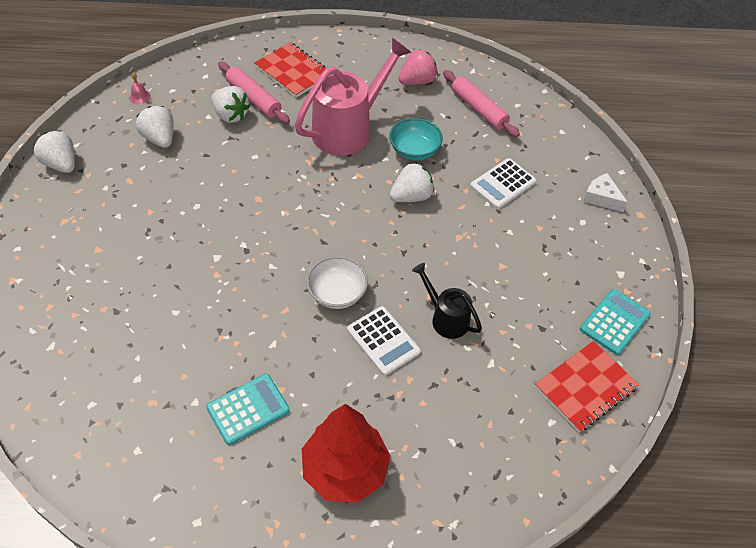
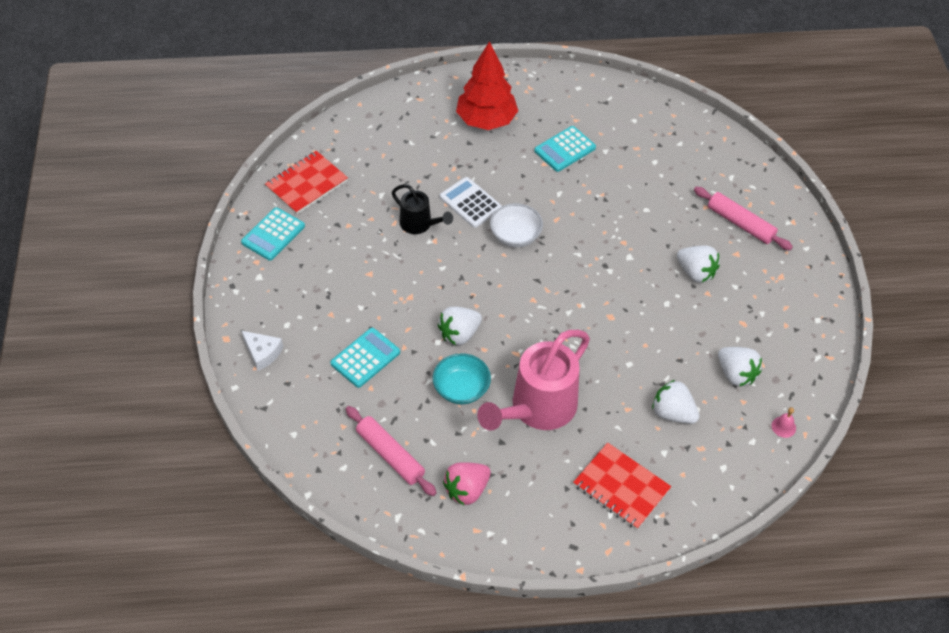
camera: 175 degrees right, 0 degrees up
white strawberry [33,130,75,173] -> white strawberry moved to [677,245,720,283]
pink rolling pin [218,61,290,124] -> pink rolling pin moved to [694,187,793,250]
white calculator [470,158,536,209] -> turquoise calculator [330,328,400,388]

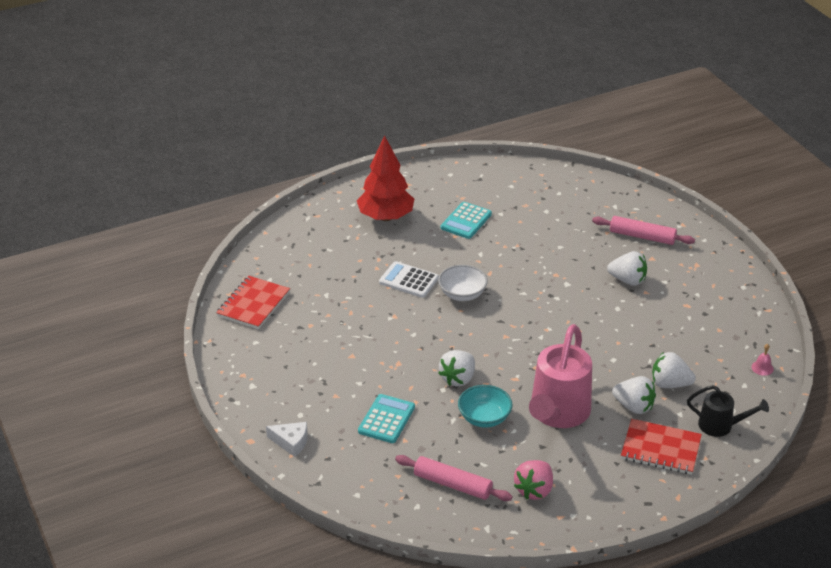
camera: 20 degrees left, 15 degrees down
turquoise calculator [241,207,305,261] -> none
black watering can [392,184,453,234] -> black watering can moved to [687,385,769,437]
white strawberry [718,347,762,386] -> white strawberry moved to [612,376,656,414]

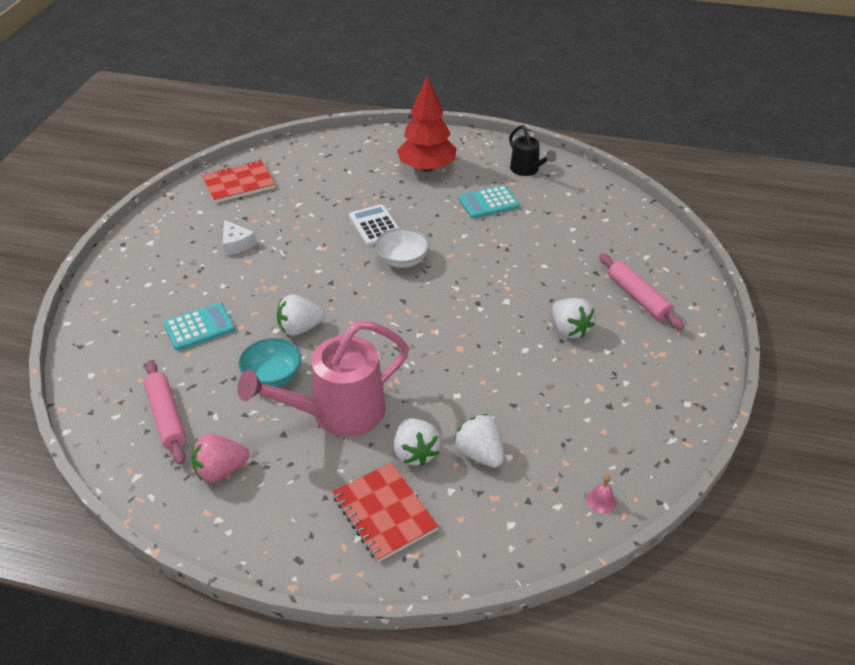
camera: 40 degrees right, 5 degrees up
white cheese [266,422,308,457] -> white cheese moved to [223,220,257,255]
black watering can [687,385,769,437] -> black watering can moved to [509,125,557,176]

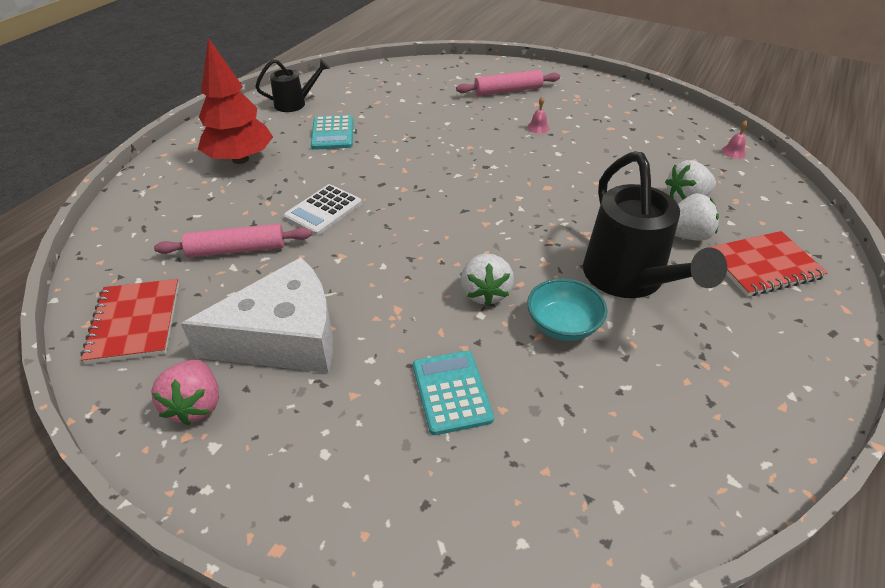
camera: 75 degrees left, 0 degrees up
pink rolling pin [144,360,186,465] -> pink rolling pin moved to [154,224,312,258]
pink strawberry [191,434,249,483] -> pink strawberry moved to [151,359,219,426]
white cheese [223,220,257,255] -> white cheese [181,257,333,373], size x2.28
pink watering can [237,321,409,437] -> black watering can [583,152,727,298]
white calculator [349,204,399,246] -> white calculator turned 45 degrees counterclockwise [284,184,362,235]
white bowl [375,228,429,268] -> none
white strawberry [552,298,595,339] -> pink bell [527,97,550,133]

